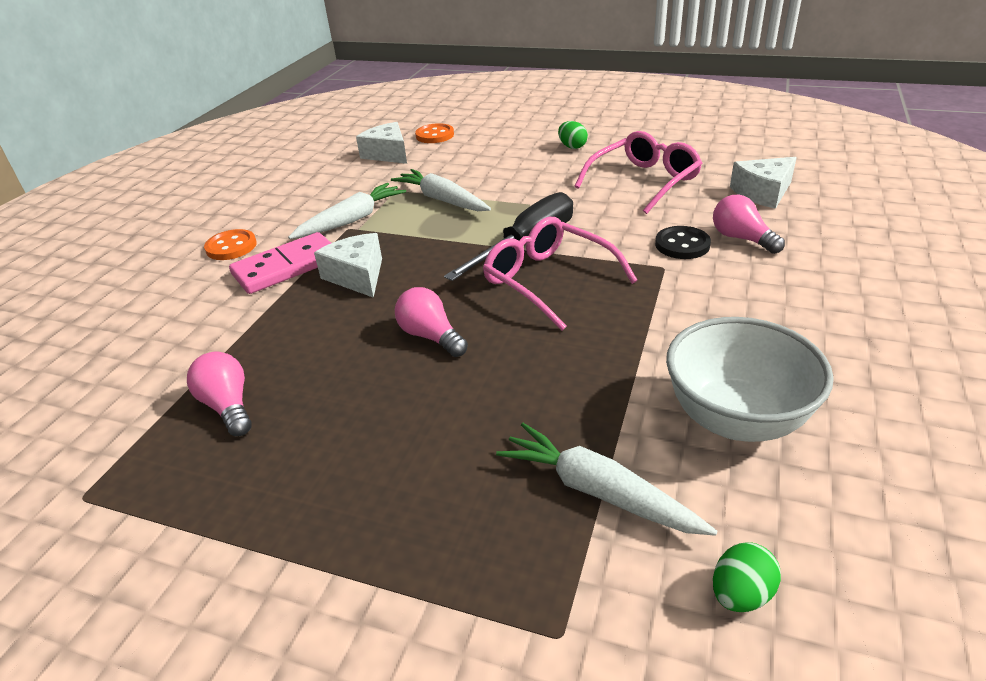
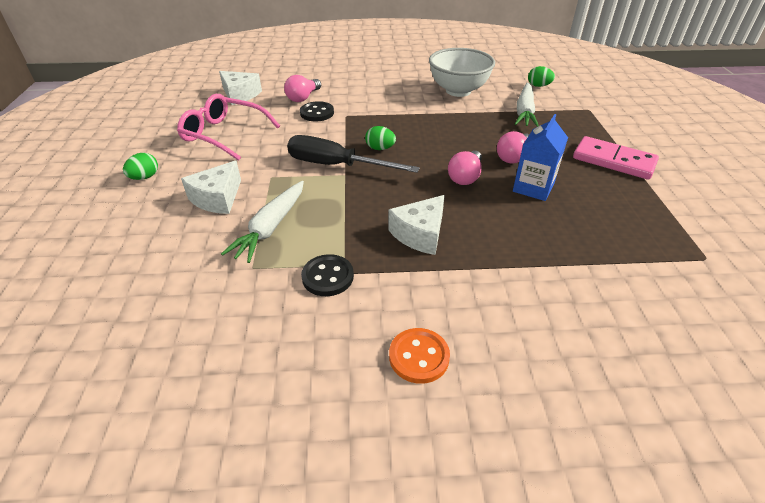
camera: 115 degrees left, 5 degrees up
pink light bulb [187,352,252,436] -> pink light bulb moved to [497,131,529,164]
pink domino [229,232,331,294] -> pink domino moved to [573,136,659,180]
white carrot [288,183,406,239] -> black button [301,254,354,296]
white cheese [356,122,407,164] -> white cheese moved to [181,160,241,214]
orange button [415,123,454,143] -> none
pink glasses [483,217,637,331] -> green egg [365,126,396,150]
none -> blue carton [513,114,568,201]

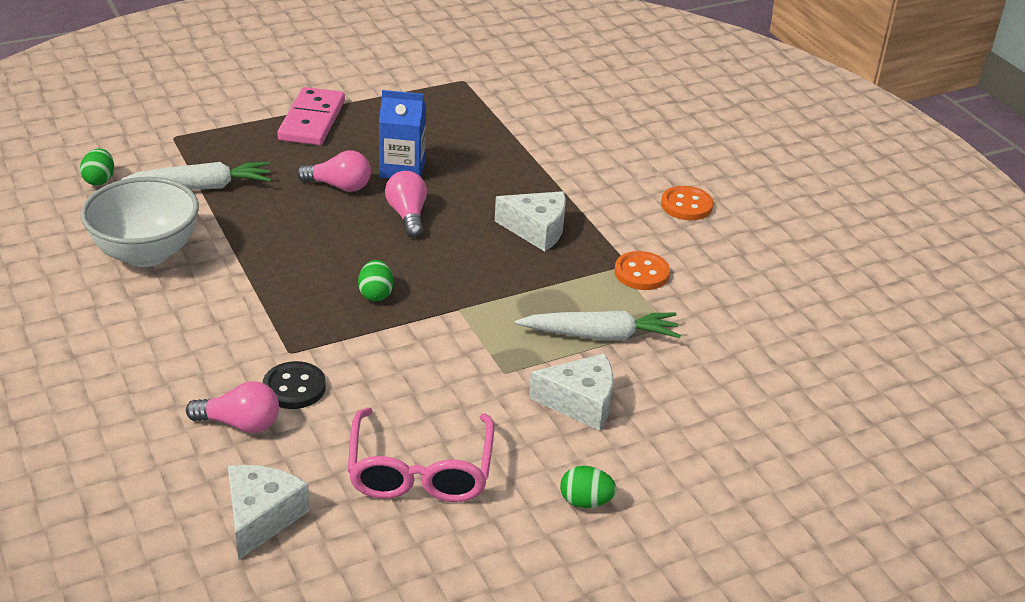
camera: 115 degrees left, 5 degrees down
black screwdriver [287,135,420,173] -> none
black button [301,254,354,296] -> orange button [614,251,670,290]
pink light bulb [448,151,482,185] -> pink light bulb turned 105 degrees counterclockwise [385,171,427,238]

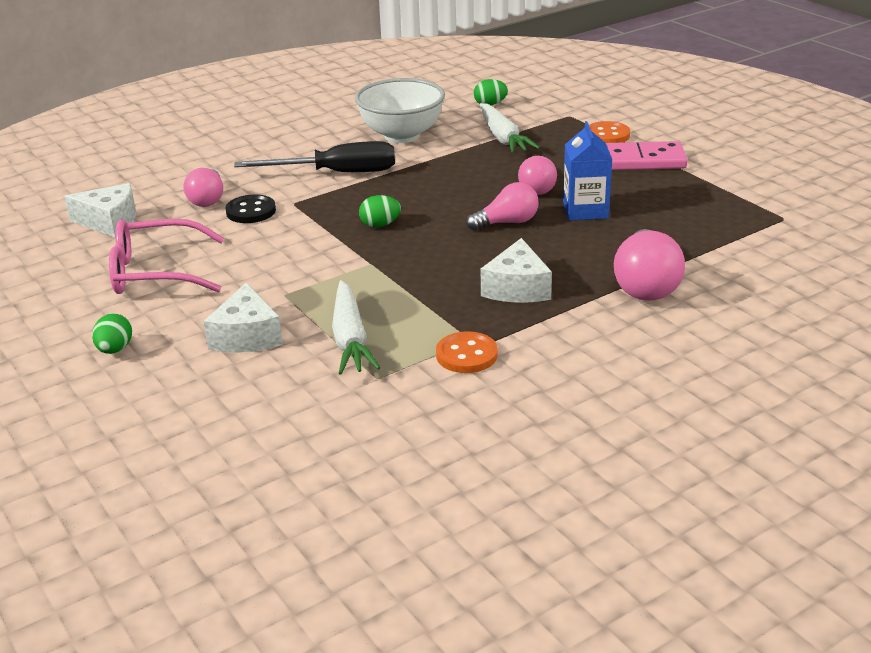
camera: 85 degrees right, 5 degrees down
orange button [661,186,713,220] -> orange button moved to [589,121,630,143]
none -> black screwdriver [234,141,395,172]
none -> pink light bulb [614,229,685,301]

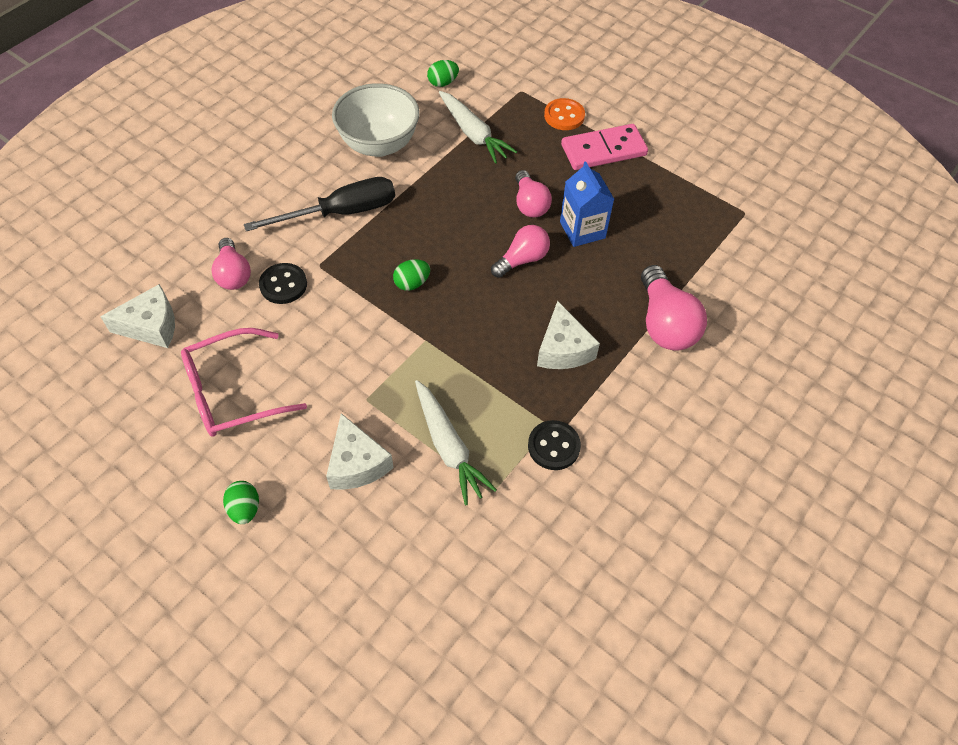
camera: 20 degrees left, 25 degrees up
orange button [436,331,498,373] -> black button [528,420,581,470]

